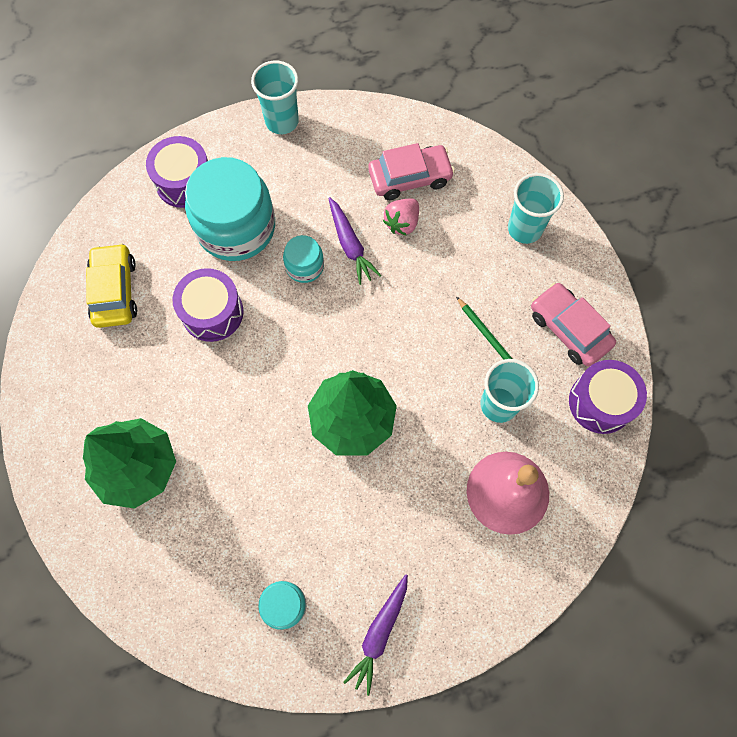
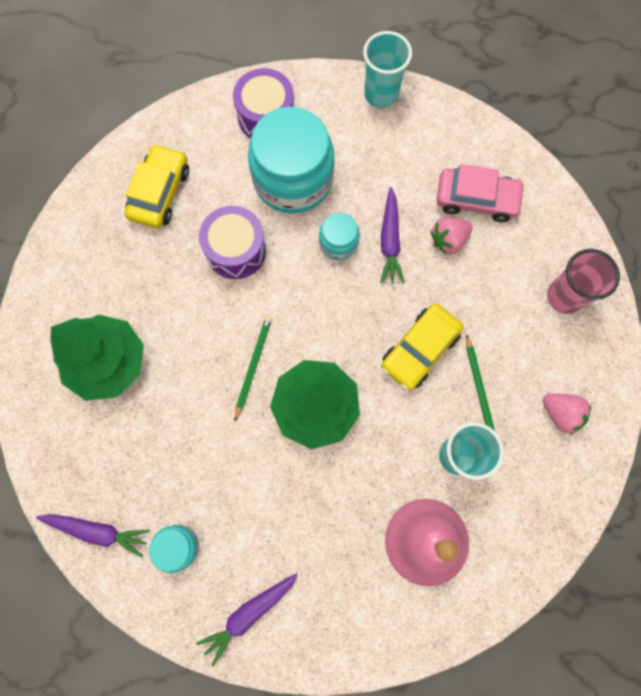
camera: 25 degrees right, 5 degrees up
turquoise cup [508,173,564,244] -> pink cup [547,249,620,314]
pink car [531,283,616,366] -> pink strawberry [543,393,591,435]
purple drum [569,360,647,434] -> none
none -> purple carrot [36,514,150,557]
none -> green pencil [235,316,272,421]
none -> yellow car [381,303,464,391]

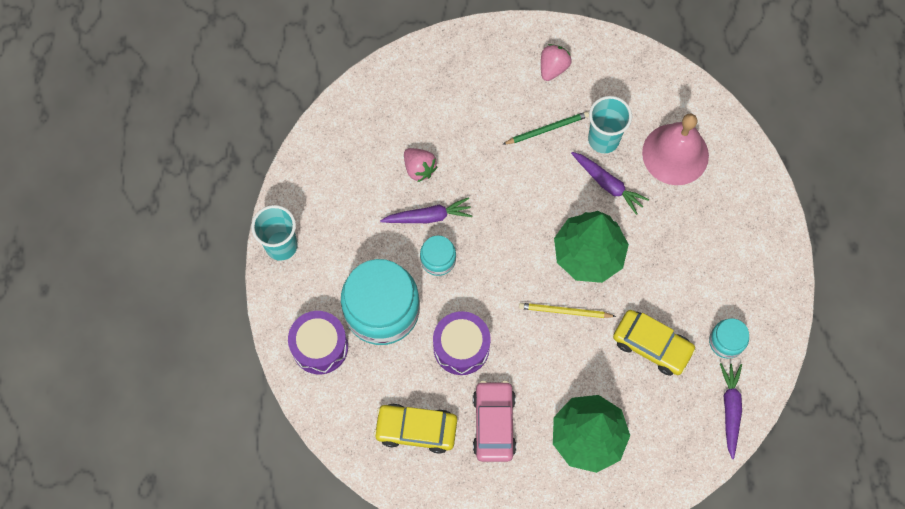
camera: 100 degrees left, 5 degrees down
purple carrot [196,573,298,666] -> purple carrot moved to [571,152,649,215]
green pencil [235,316,272,421] -> yellow pencil [519,303,616,318]
yellow car [381,303,464,391] -> yellow car moved to [613,310,696,376]
pink car [436,164,525,222] -> pink car moved to [473,381,516,462]
pink cup [547,249,620,314] -> none

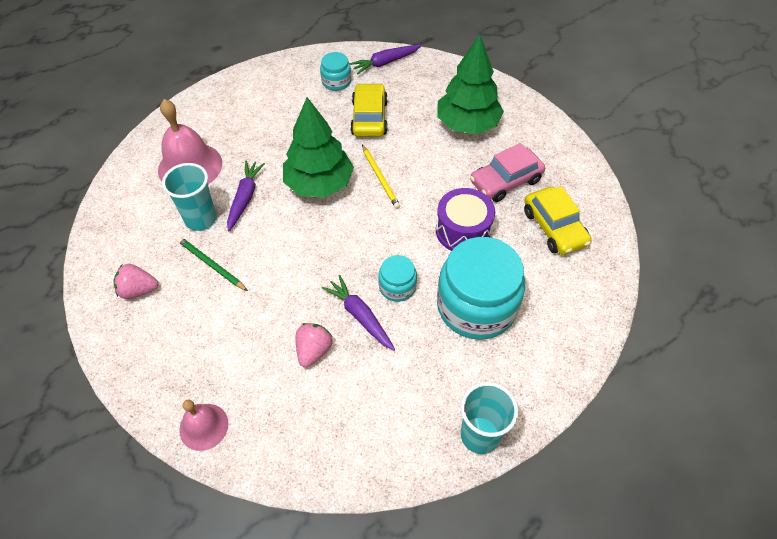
camera: 120 degrees left, 15 degrees down
purple drum [288,311,348,374] -> none
none -> pink bell [179,400,228,451]

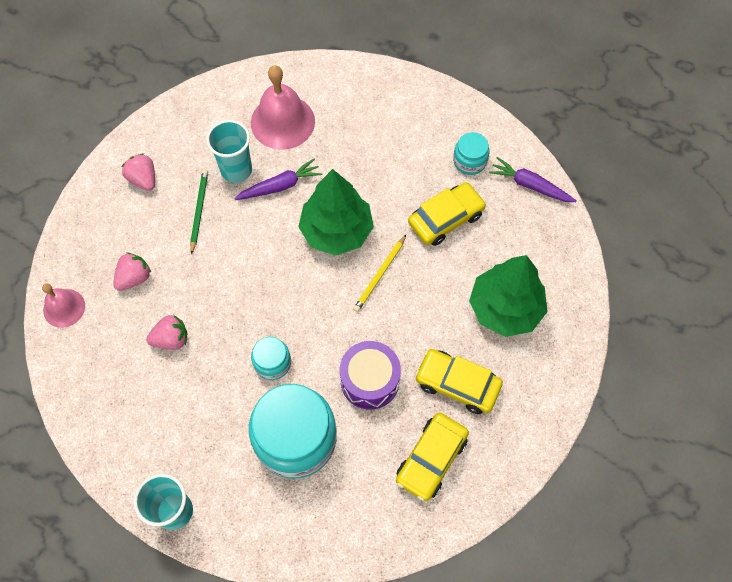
camera: 55 degrees right, 10 degrees up
purple carrot [322,275,395,350] -> none
pink car [470,143,545,202] -> yellow car [415,349,503,414]
none -> pink strawberry [113,252,151,291]

